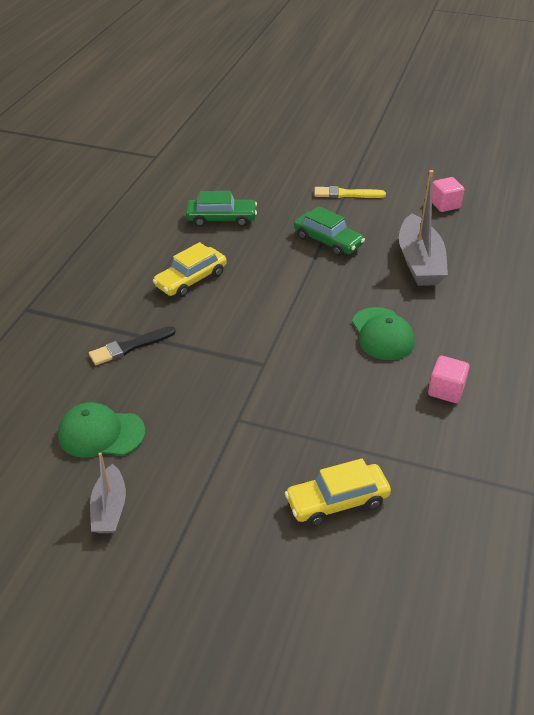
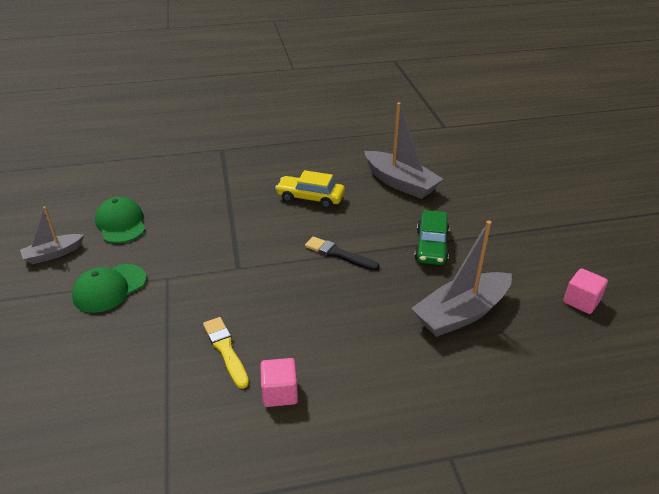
camera: 60 degrees right, 5 degrees down
black brush [89,326,176,365] -> black brush moved to [305,237,380,271]
green car [186,191,257,227] -> grey boat [365,102,443,199]
yellow car [285,458,391,526] -> none
yellow brush [314,186,386,198] -> yellow brush moved to [203,317,249,389]
green cap [352,307,415,360] -> green cap moved to [72,264,147,313]

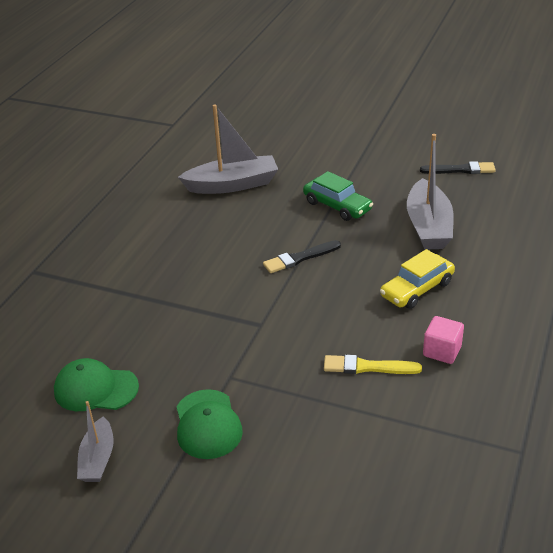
camera: 55 degrees left, 0 degrees up
yellow car [275,170,345,208] -> yellow car moved to [380,249,455,309]
pink cube [563,268,608,314] -> black brush [420,161,496,174]

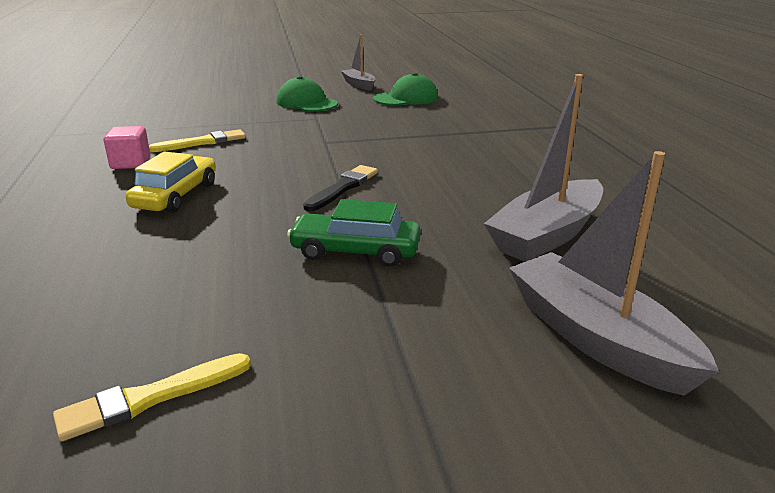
camera: 145 degrees right, 10 degrees down
grey boat [407,134,454,250] -> grey boat moved to [509,151,719,396]
black brush [420,161,496,174] -> yellow brush [53,353,251,441]

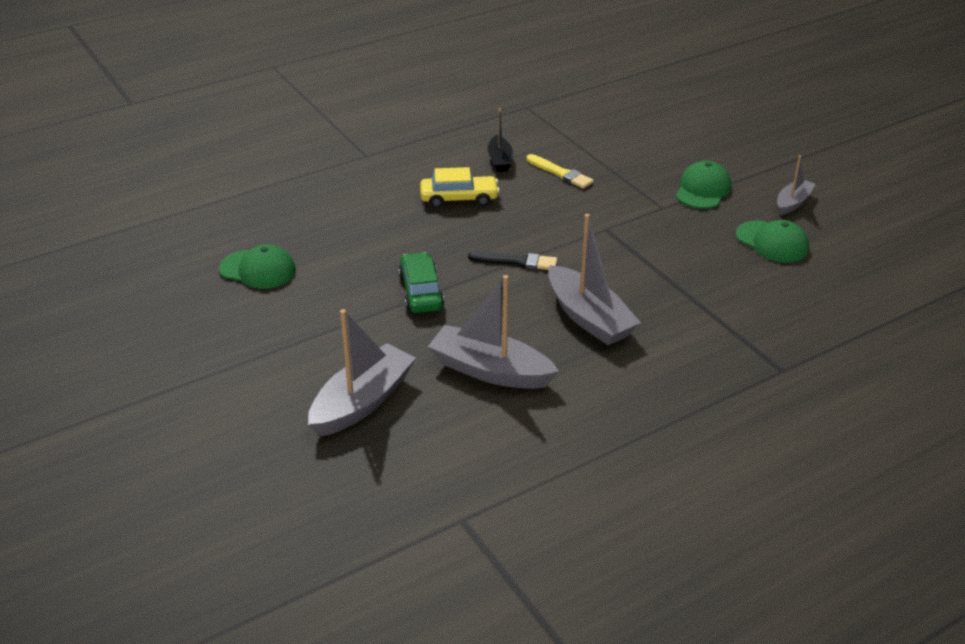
camera: 70 degrees right, 10 degrees up
yellow brush [53,353,251,441] -> green cap [219,244,296,289]
pink cube [103,126,150,169] -> black boat [487,108,513,172]
none -> grey boat [548,214,641,345]

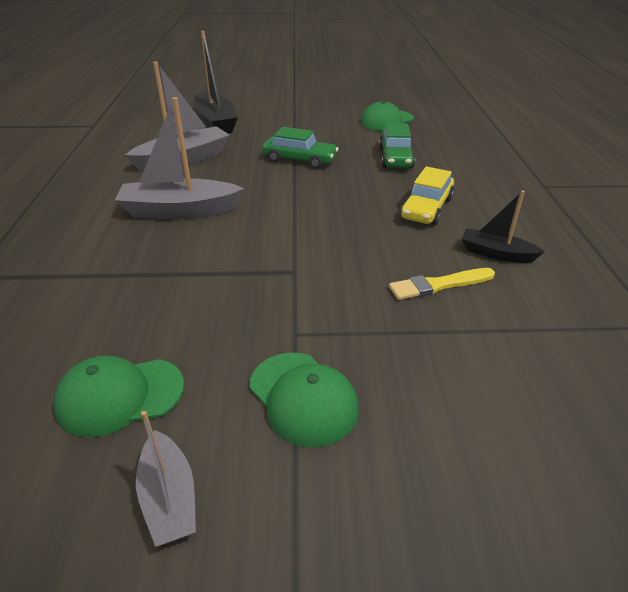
camera: 120 degrees right, 0 degrees up
grey boat [308,309,416,437] -> black boat [193,31,238,133]
black brush [468,251,557,270] -> none
none -> green car [379,123,415,168]

